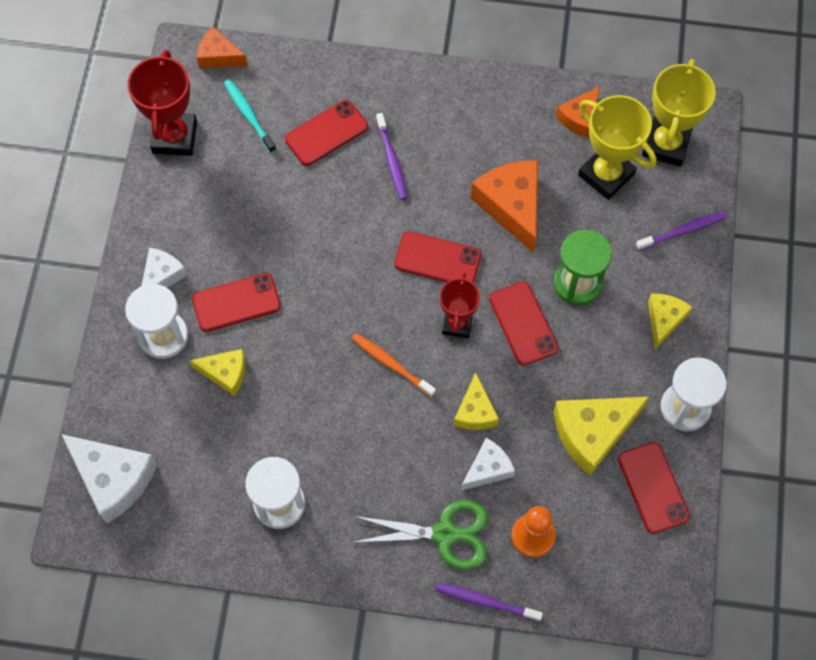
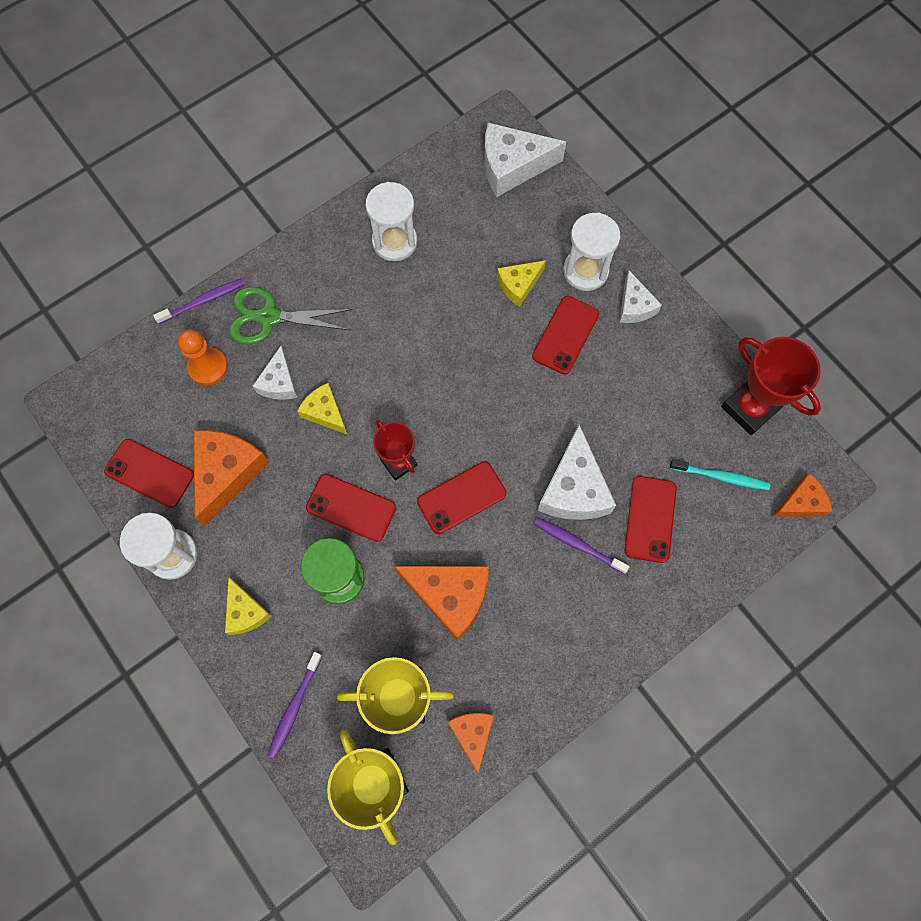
camera: 135 degrees right, 5 degrees up
green scissors [351,500,488,570] -> green scissors turned 45 degrees clockwise [229,287,353,344]
orange toothbrush [352,333,436,397] -> none
yellow cheese [553,397,649,476] -> orange cheese [193,430,269,526]
none -> white cheese [538,424,616,520]

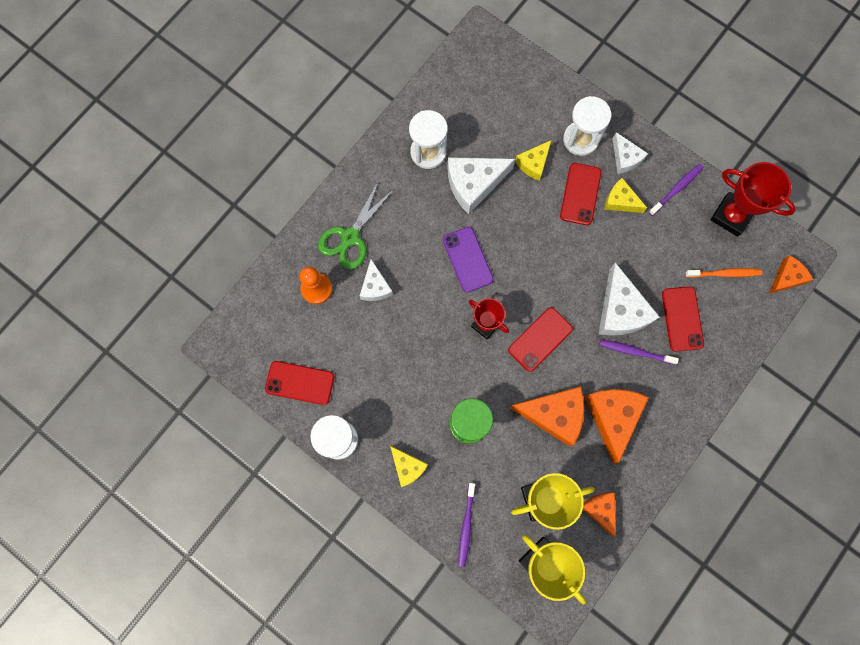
camera: 15 degrees left, 5 degrees up
purple toothbrush [153,278,245,324] -> purple toothbrush moved to [649,164,703,216]
orange cheese [193,430,269,526] -> orange cheese moved to [585,389,649,463]
green scissors [229,287,353,344] -> green scissors turned 45 degrees counterclockwise [318,181,394,269]
yellow cheese [297,383,348,435] -> yellow cheese moved to [604,178,647,213]
red phone [306,474,396,542] -> none
white cheese [484,123,566,197] -> white cheese moved to [447,157,515,214]
turquoise toothbrush [670,459,770,490] -> orange toothbrush [685,268,762,278]
none -> purple phone [443,227,493,292]

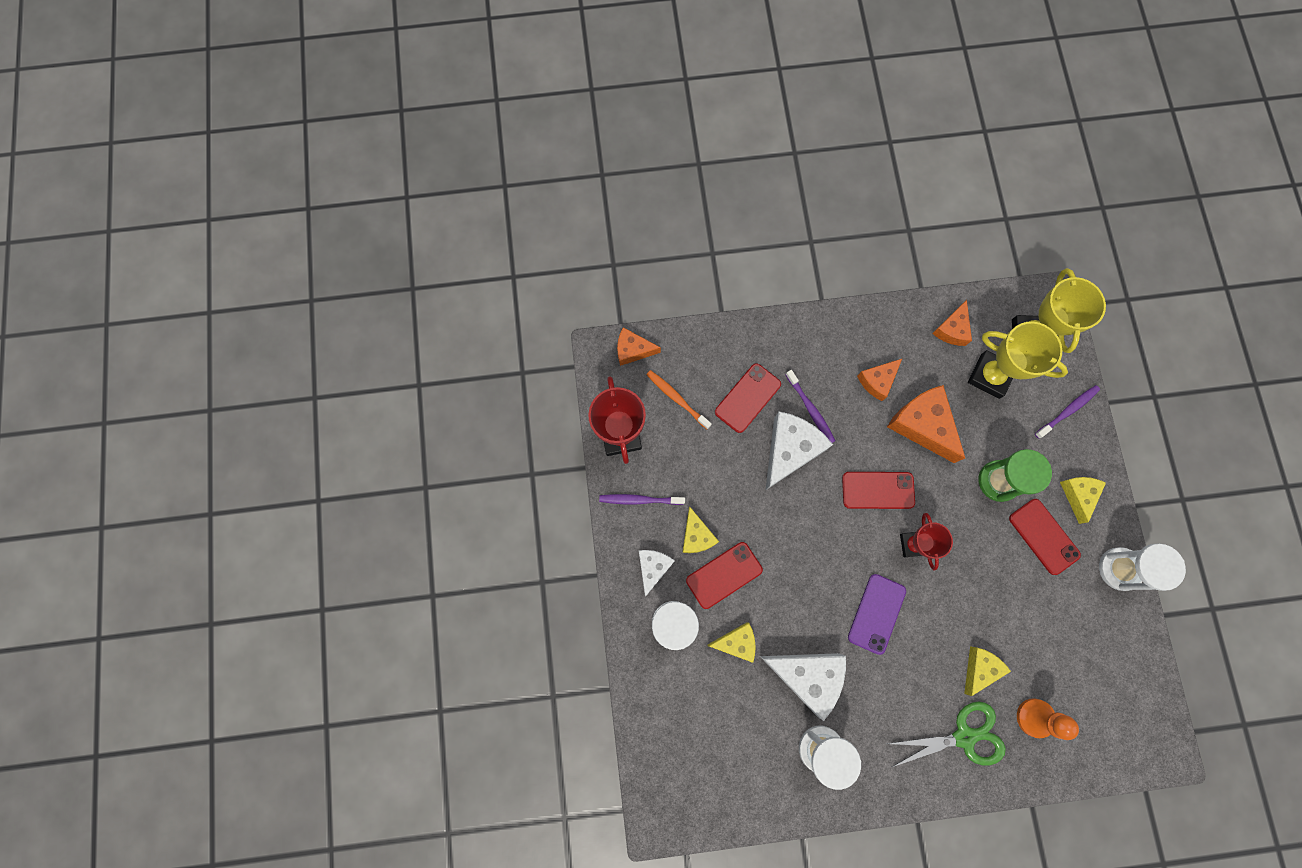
camera: 135 degrees left, 0 degrees up
red phone [265,361,334,405] -> red phone moved to [1009,499,1081,575]
white cheese [360,259,393,301] -> yellow cheese [964,646,1011,696]
orange cheese [585,389,649,463] -> orange cheese [857,359,902,401], size x0.59

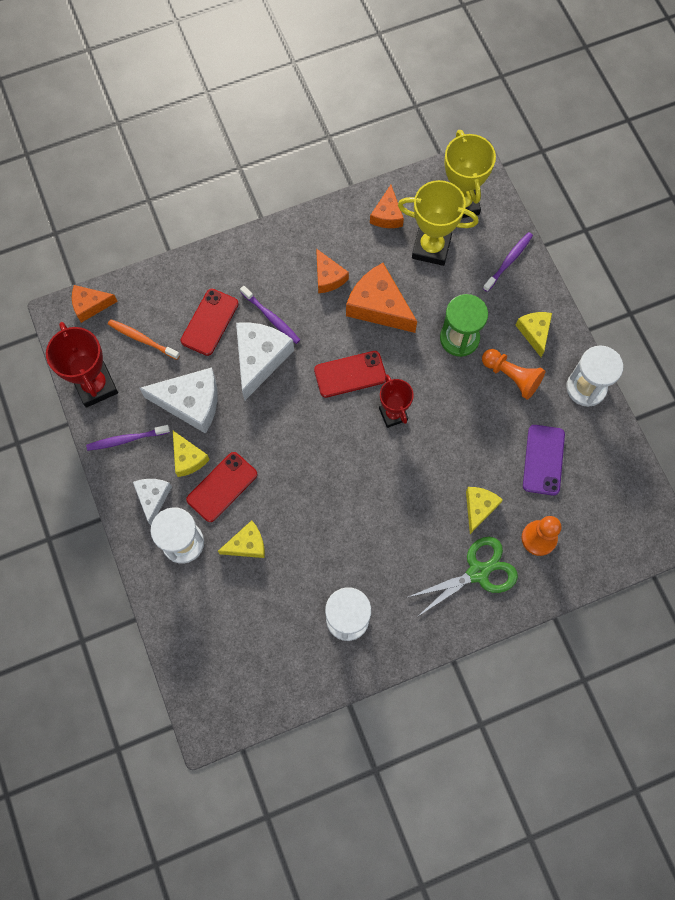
camera: 15 degrees left, 5 degrees down
white cheese [760,653,846,721] -> white cheese moved to [139,367,217,434]
purple phone [848,574,906,655] -> purple phone moved to [523,425,565,496]
orange cheese [857,359,902,401] -> orange cheese turned 60 degrees counterclockwise [316,248,349,293]
red phone [1009,499,1081,575] -> orange pawn [482,349,545,400]

